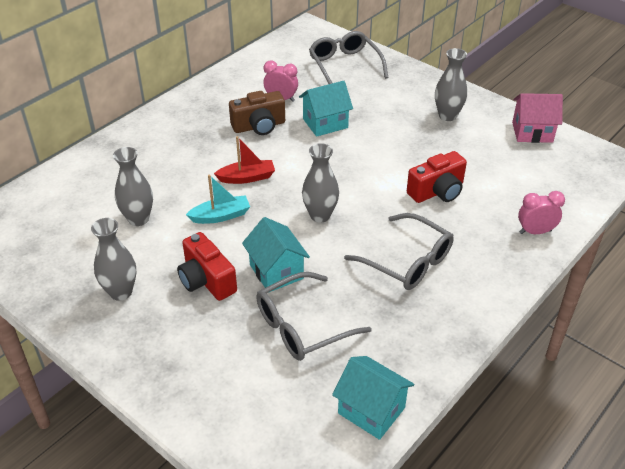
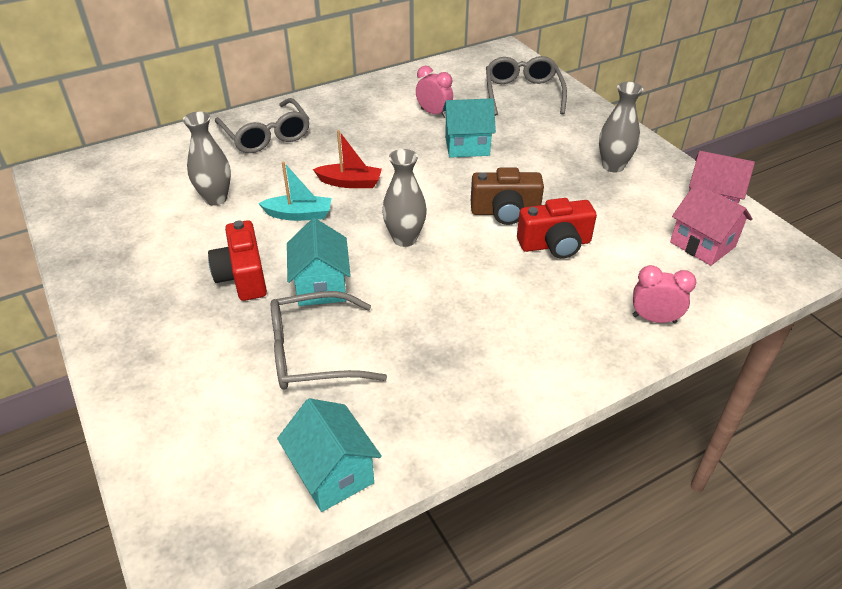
camera: 20 degrees right, 0 degrees up
grey vase [91,218,137,301] -> none
brown camera [229,91,285,135] -> brown camera moved to [471,168,544,225]
grey glasses [344,213,454,290] -> grey glasses moved to [215,98,310,153]
none -> pink house [670,183,753,266]

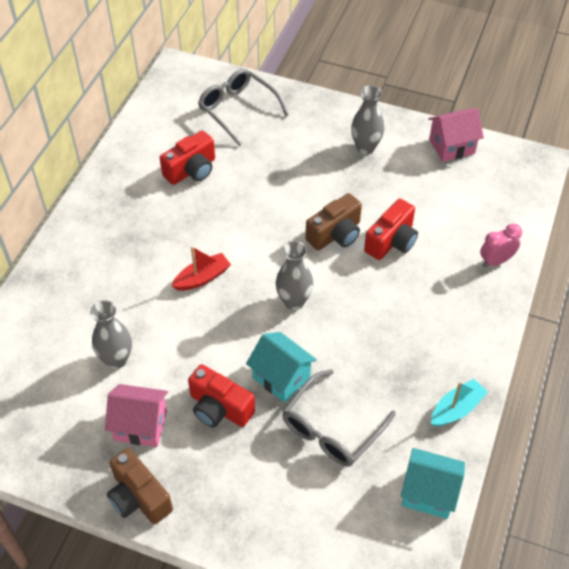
camera: 40 degrees left, 10 degrees up
grey glasses [215,98,310,153] -> none
turquoise boat [258,161,332,221] -> turquoise boat moved to [431,379,488,426]
pink clock [416,66,453,118] -> red camera [160,131,215,185]
turquoise house [443,98,496,158] -> none
pink house [670,183,753,266] -> pink house moved to [105,384,168,447]
none -> brown camera [107,448,173,524]

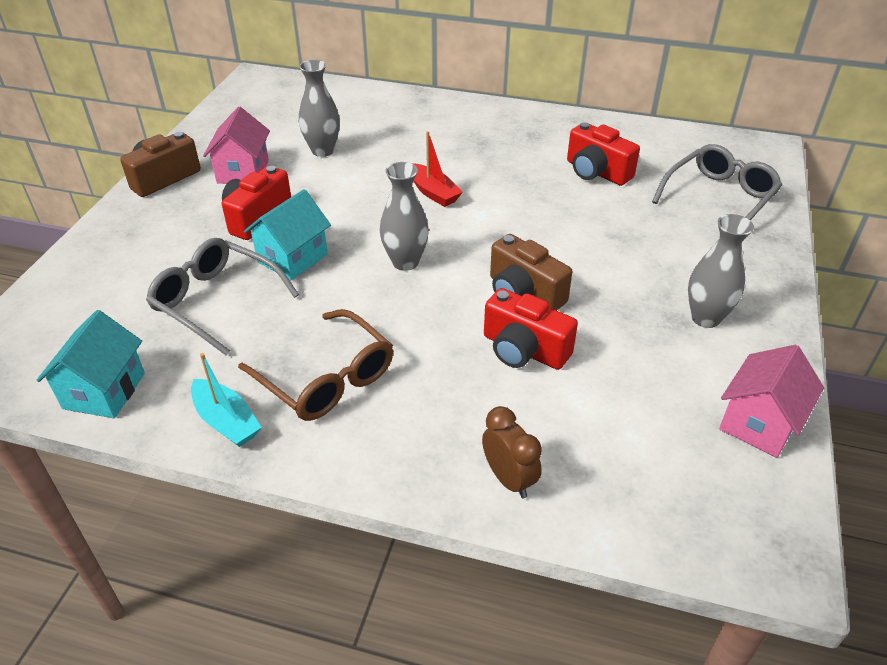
camera: 85 degrees right, 10 degrees down
pink house [428,108,484,162] -> pink house turned 60 degrees clockwise [719,345,824,458]
pink clock [480,224,522,268] -> brown clock [482,406,542,498]
none -> brown glasses [238,309,393,421]

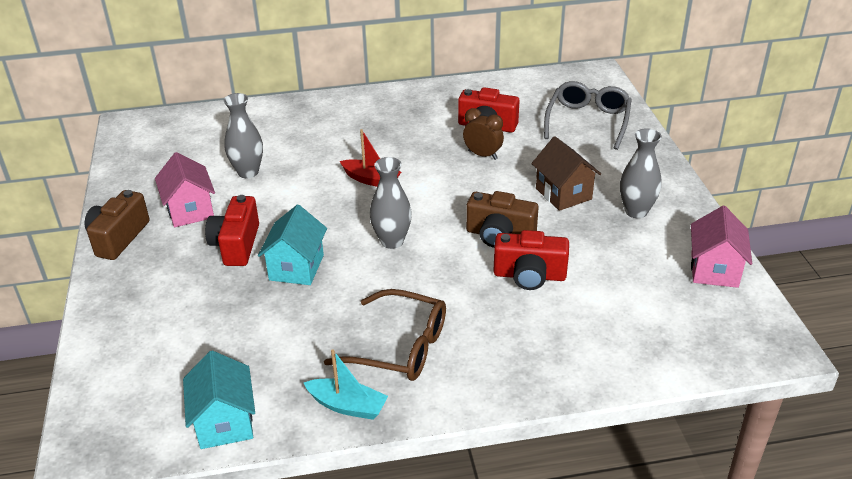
camera: 25 degrees left, 5 degrees down
grey glasses [146,238,299,356] -> none
brown clock [482,406,542,498] -> brown clock moved to [463,108,504,160]
none -> brown house [531,137,601,211]

